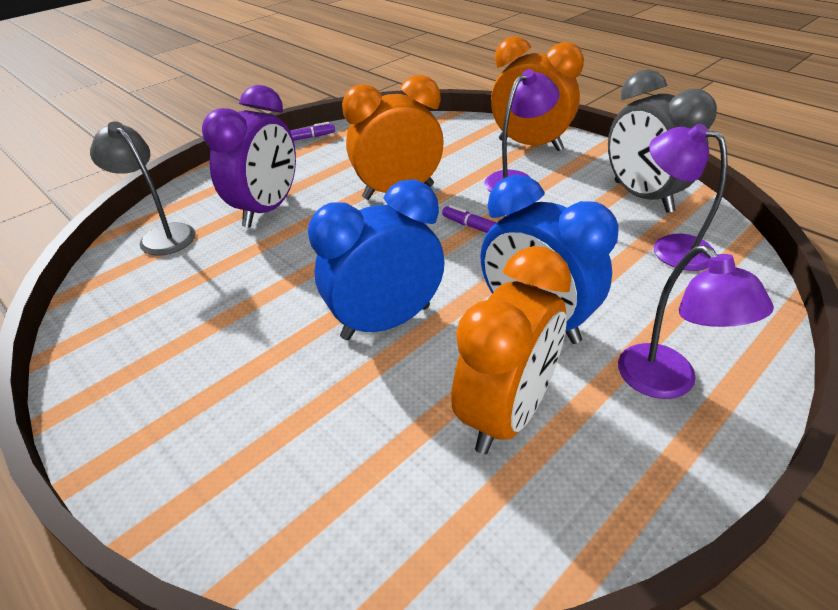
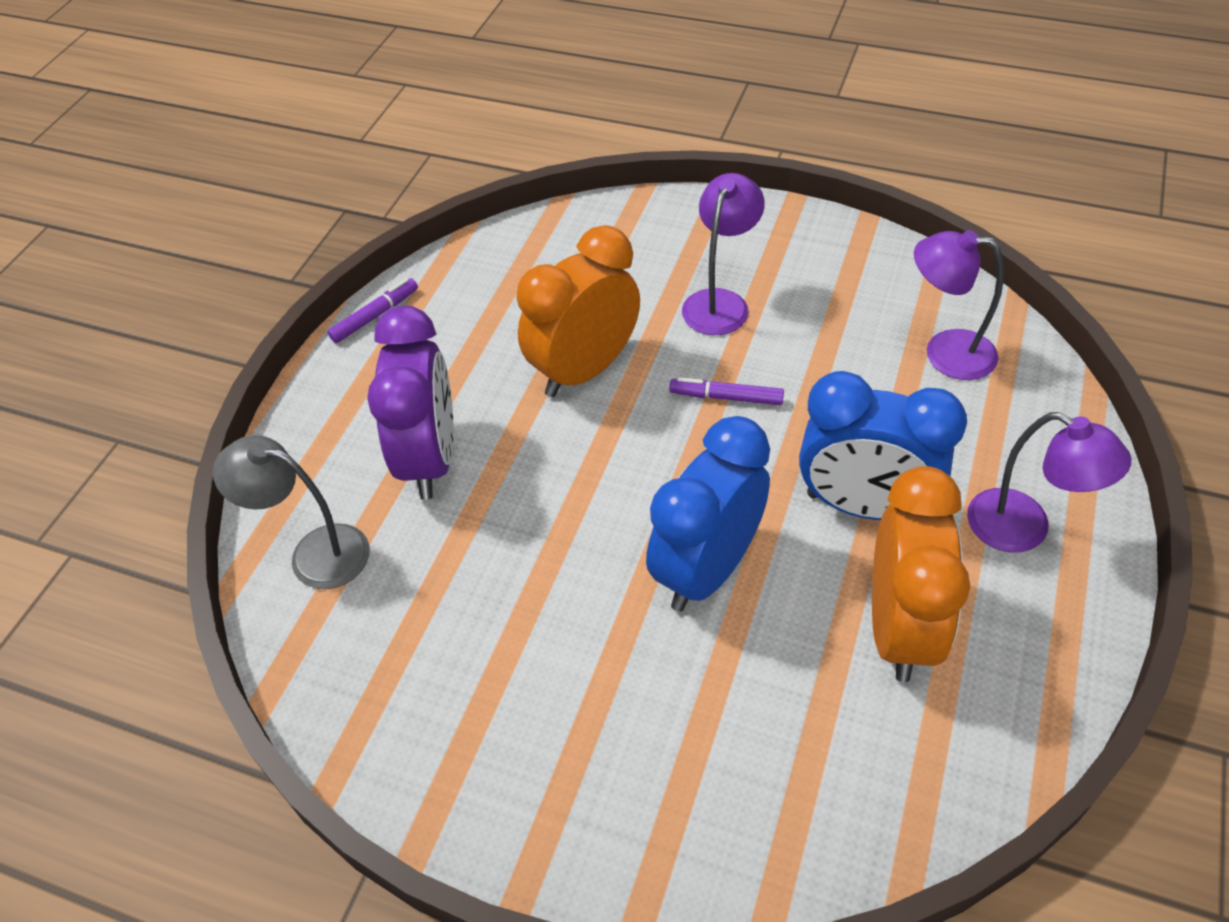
camera: 25 degrees left, 10 degrees up
orange clock [491,36,584,151] -> none
grey clock [608,69,717,213] -> none

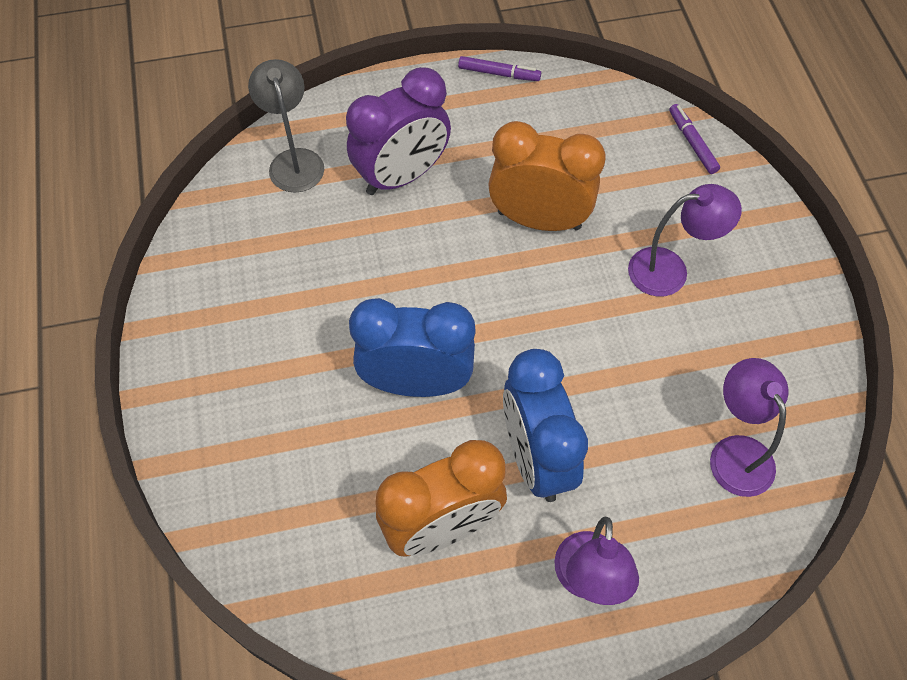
camera: 55 degrees right, 10 degrees up
purple marker [669,377,784,405] -> purple marker moved to [669,104,720,174]

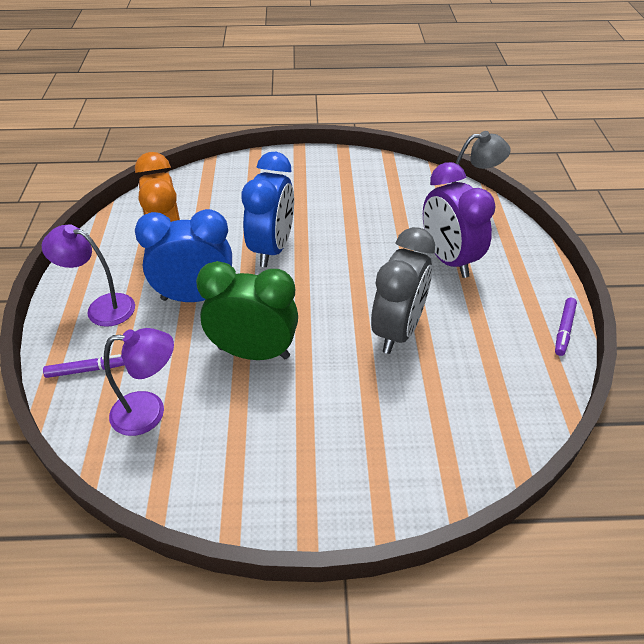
camera: 100 degrees right, 15 degrees down
orange clock [488,121,605,231] -> grey clock [371,227,435,354]
purple lamp [628,184,742,297] -> none
purple marker [669,104,720,174] -> purple marker moved to [43,354,124,378]
none -> green clock [196,261,298,360]

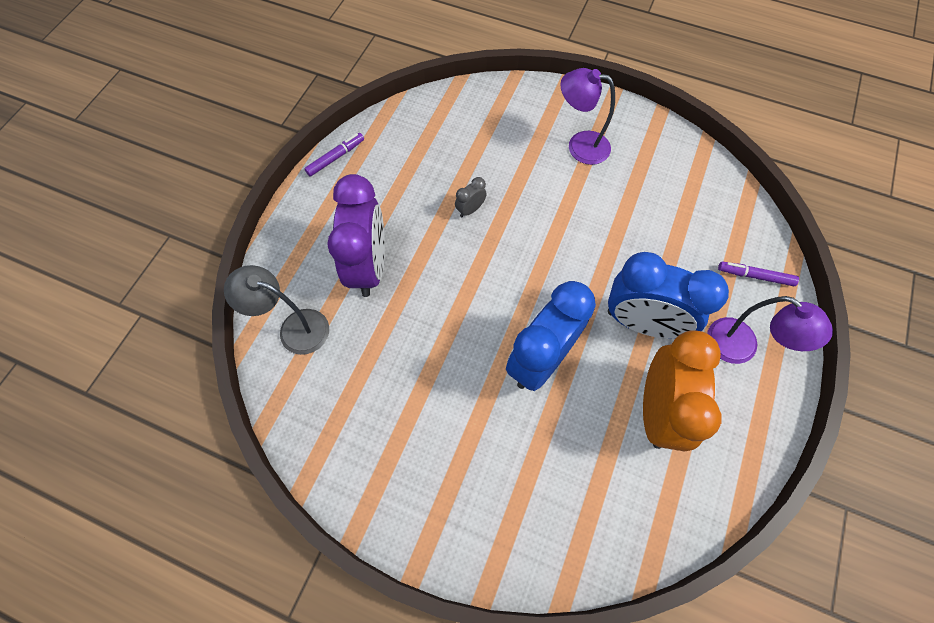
camera: 155 degrees left, 20 degrees up
purple lamp [104,328,174,436] -> purple lamp moved to [561,68,615,165]
green clock [196,261,298,360] -> none
grey clock [371,227,435,354] -> grey clock [455,177,487,217], size x0.41

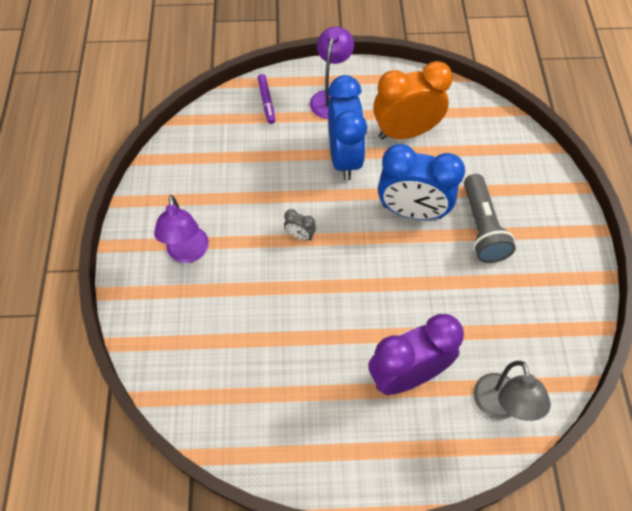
camera: 115 degrees left, 5 degrees down
purple marker [304,133,364,176] -> none
grey clock [455,177,487,217] -> grey clock moved to [284,209,316,241]
none -> grey flashlight [464,174,516,263]

